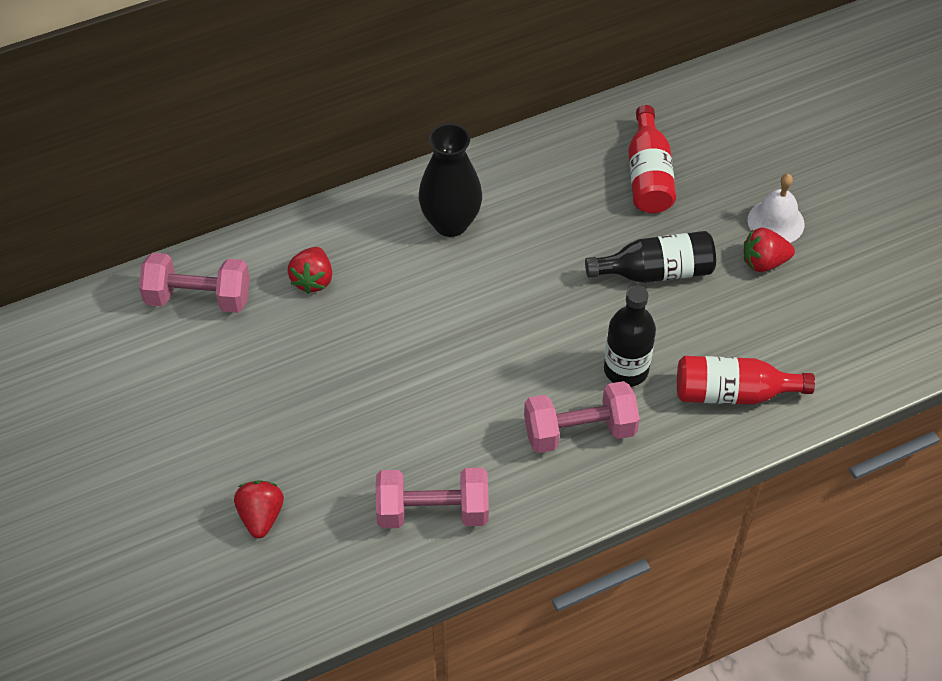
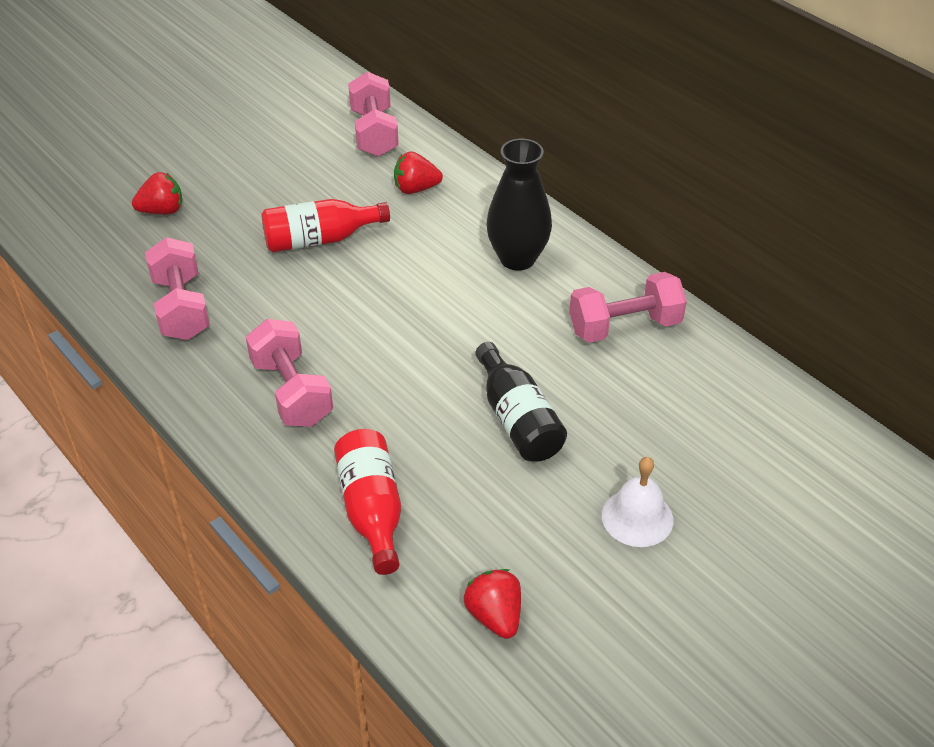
camera: 75 degrees right, 10 degrees down
black bottle [604,285,656,387] -> none
red bottle [628,105,676,213] -> red bottle moved to [261,199,390,252]
red strawberry [744,228,795,272] -> red strawberry moved to [464,569,521,639]
none -> pink dumbbell [569,272,687,343]

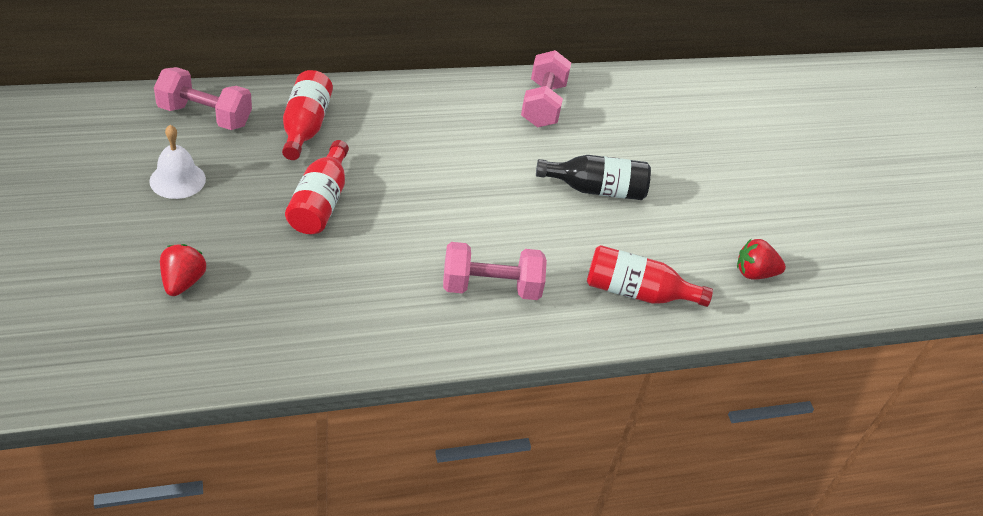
camera: 70 degrees left, 0 degrees up
pink dumbbell [145,237,210,340] -> none
red strawberry [394,152,443,194] -> red bottle [282,70,333,160]
black vase [486,139,552,271] -> none
white bell [602,457,673,547] -> white bell moved to [149,125,206,199]

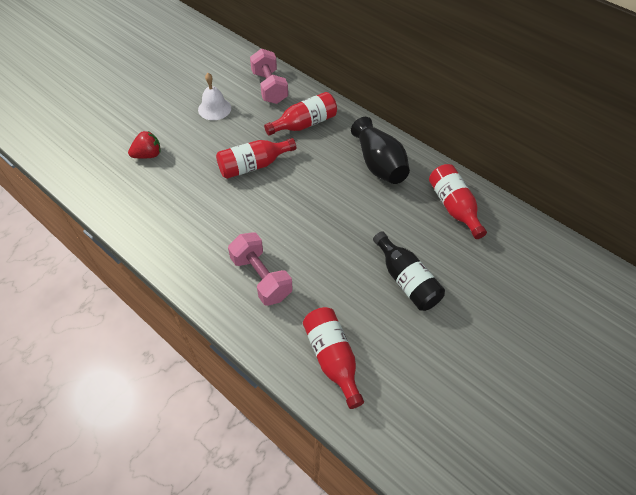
camera: 60 degrees right, 10 degrees up
pink dumbbell [521,50,571,128] -> red bottle [429,164,487,239]
red strawberry [737,239,786,280] -> none
none -> black vase [351,117,410,184]

